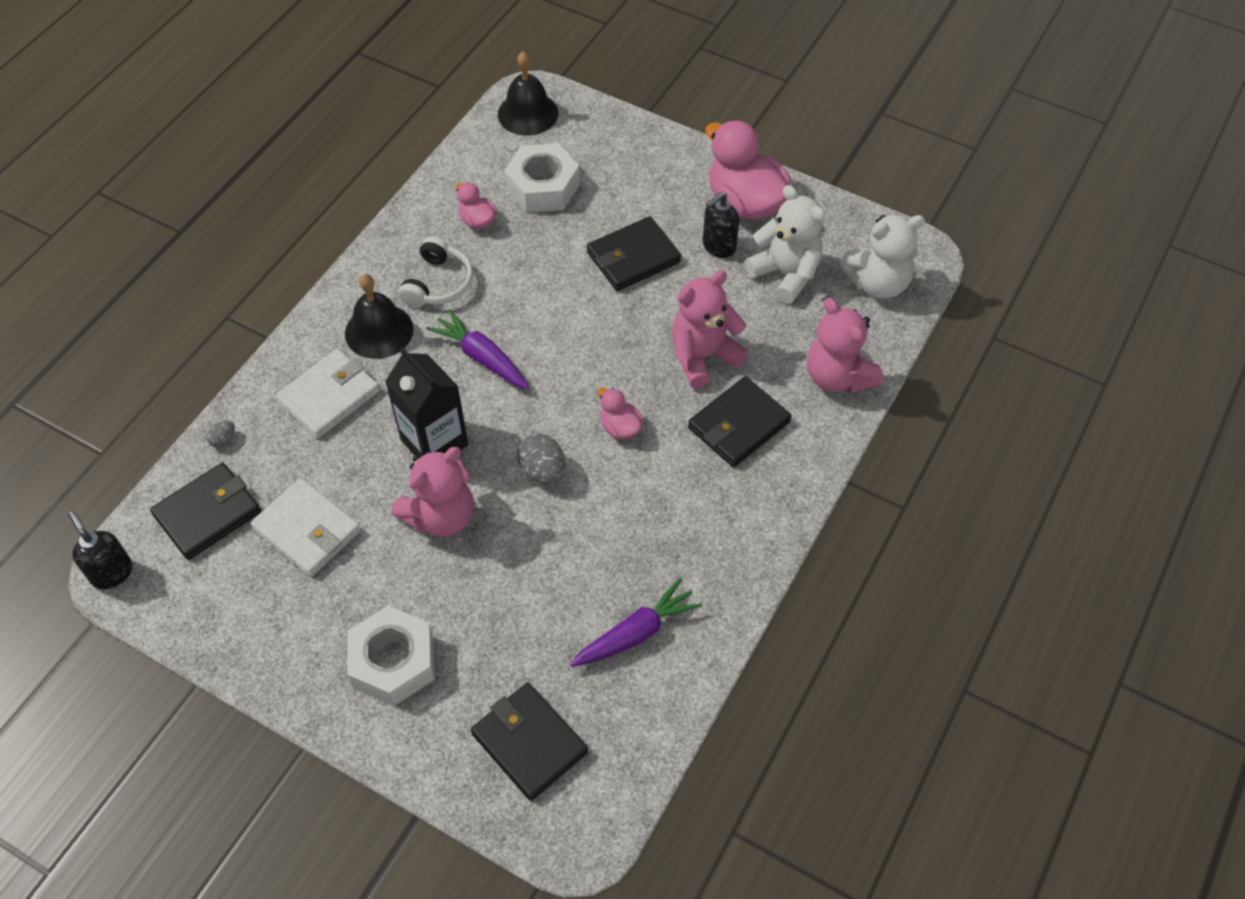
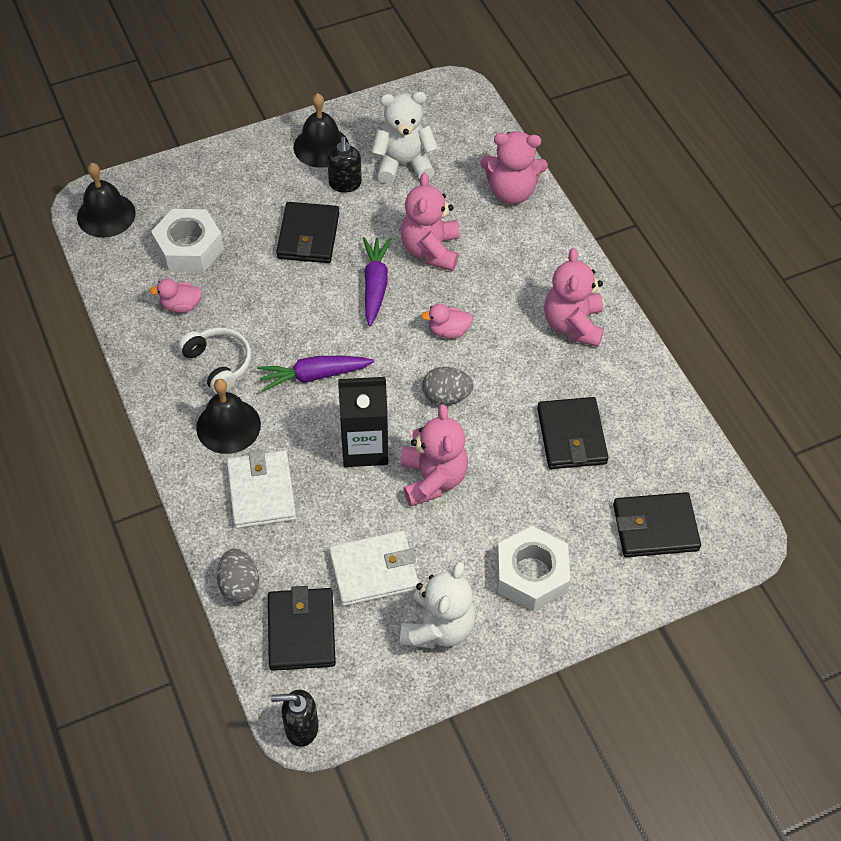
camera: 55 degrees left, 0 degrees up
grey egg [206,420,235,448] -> grey egg [217,549,259,603], size x1.87
purple carrot [570,578,702,667] -> purple carrot moved to [363,237,391,326]
black wallet [688,376,791,467] -> black wallet moved to [537,397,609,469]
pink duck [705,120,791,220] -> black bell [294,93,349,168]
white teddy bear [839,215,925,299] -> white teddy bear moved to [400,562,476,649]
none -> pink teddy bear [544,248,604,347]

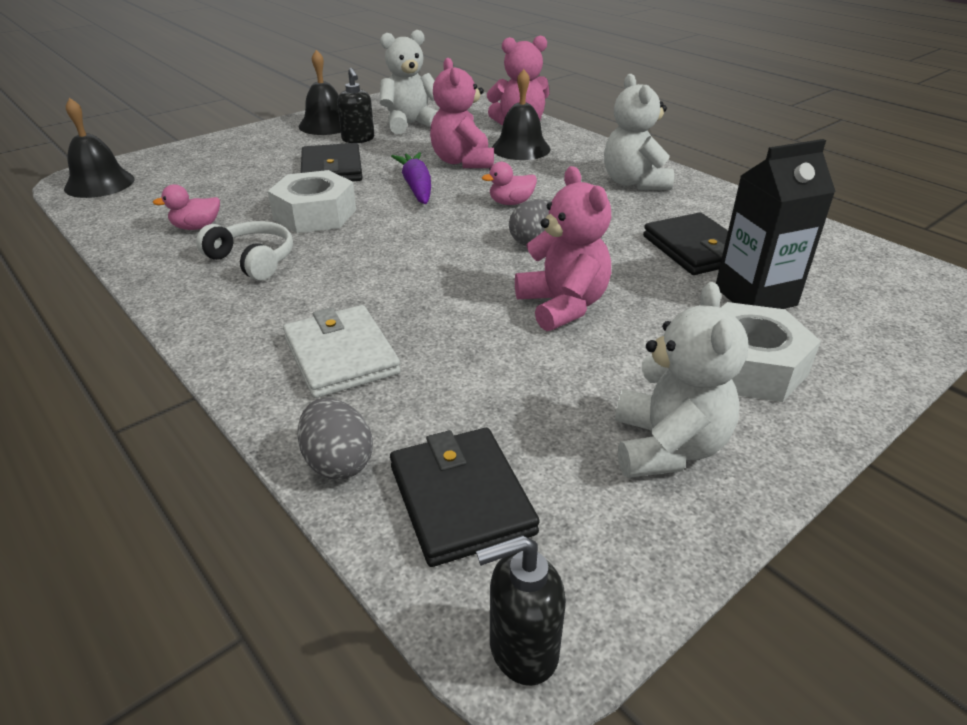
camera: 15 degrees left, 20 degrees down
white nut [151,209,224,272] -> white nut moved to [268,170,356,233]
black bell [196,379,261,454] -> black bell moved to [492,69,551,160]
purple carrot [257,356,374,392] -> none
white wallet [329,530,419,606] -> none
black carton [338,377,388,467] -> black carton moved to [716,139,836,309]
pink teddy bear [544,248,604,347] -> white teddy bear [604,74,674,190]
black wallet [613,492,701,557] -> none

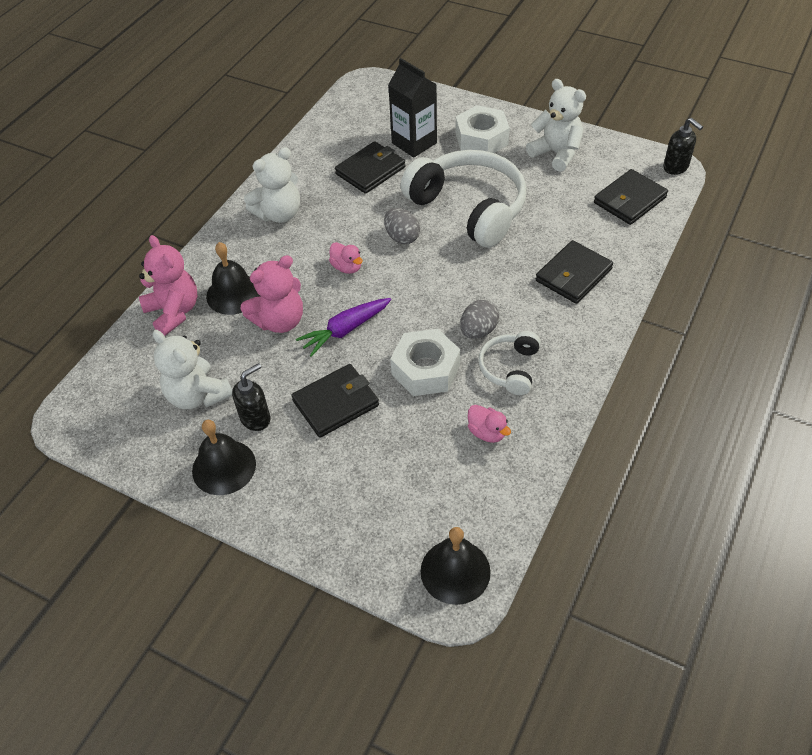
camera: 110 degrees left, 15 degrees up
white wallet [283,305,401,398] -> black wallet [536,240,613,304]
grey egg [298,398,373,480] -> grey egg moved to [460,300,499,339]
pink teddy bear [515,166,611,331] -> white headphones [401,150,526,248]
white teddy bear [615,282,748,478] -> white teddy bear turned 60 degrees clockwise [526,79,586,172]

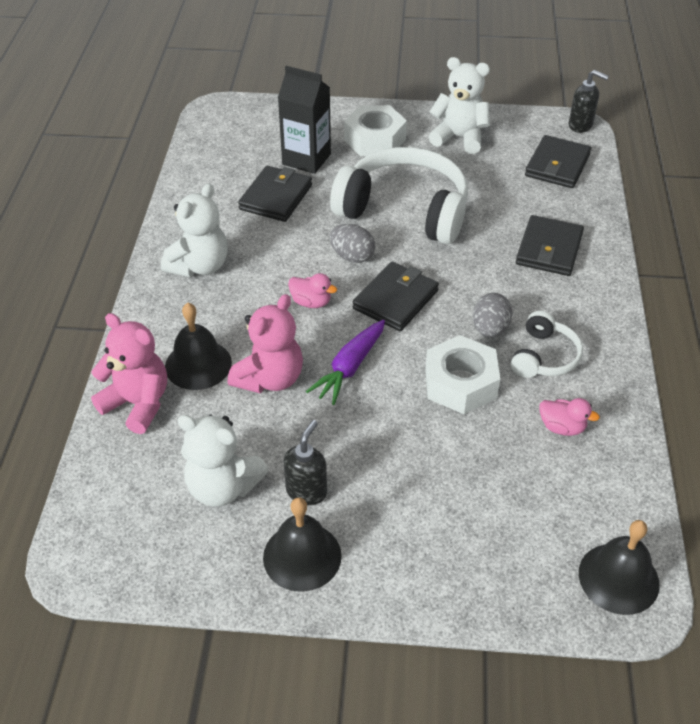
camera: 25 degrees left, 5 degrees down
black wallet [291,364,379,438] -> black wallet moved to [353,262,439,331]
white headphones [478,331,541,395] -> white headphones turned 150 degrees counterclockwise [511,311,583,378]

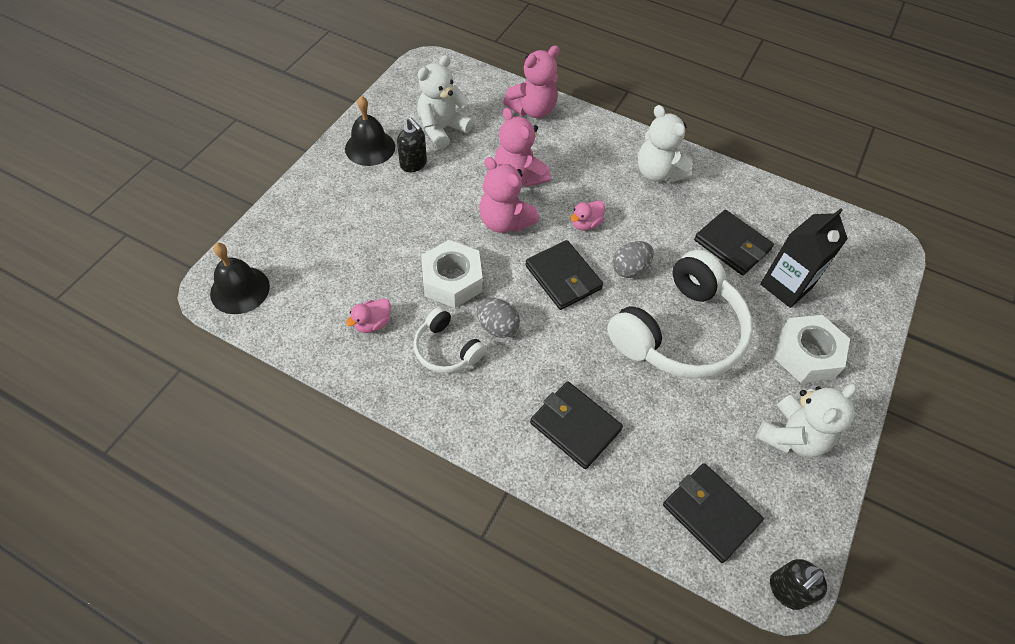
camera: 110 degrees right, 10 degrees up
black bell [165,303,232,390] -> none
purple carrot [306,320,385,405] -> pink teddy bear [479,157,540,233]

